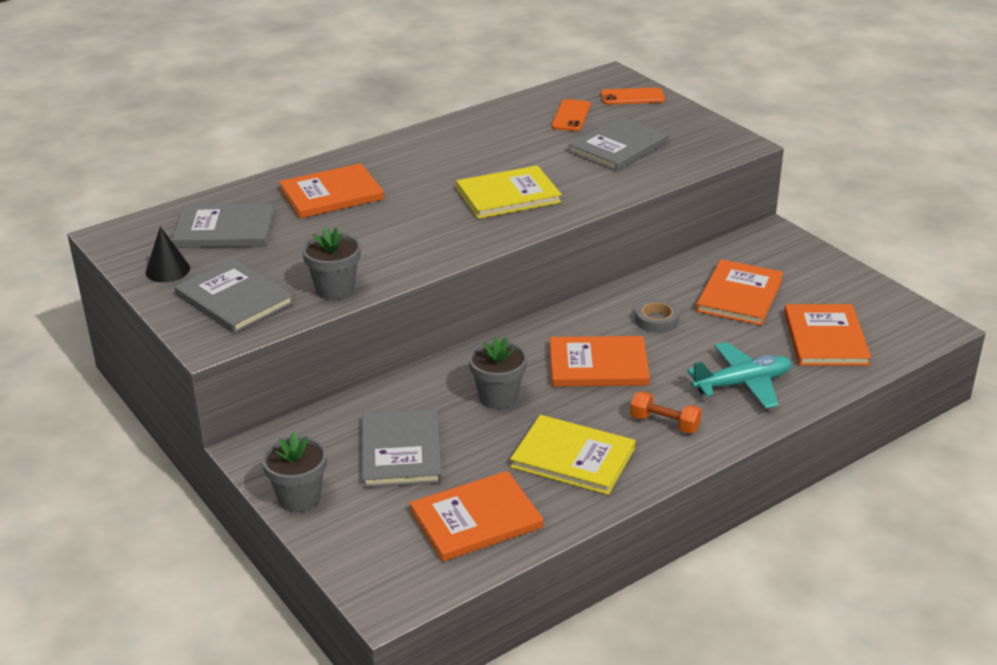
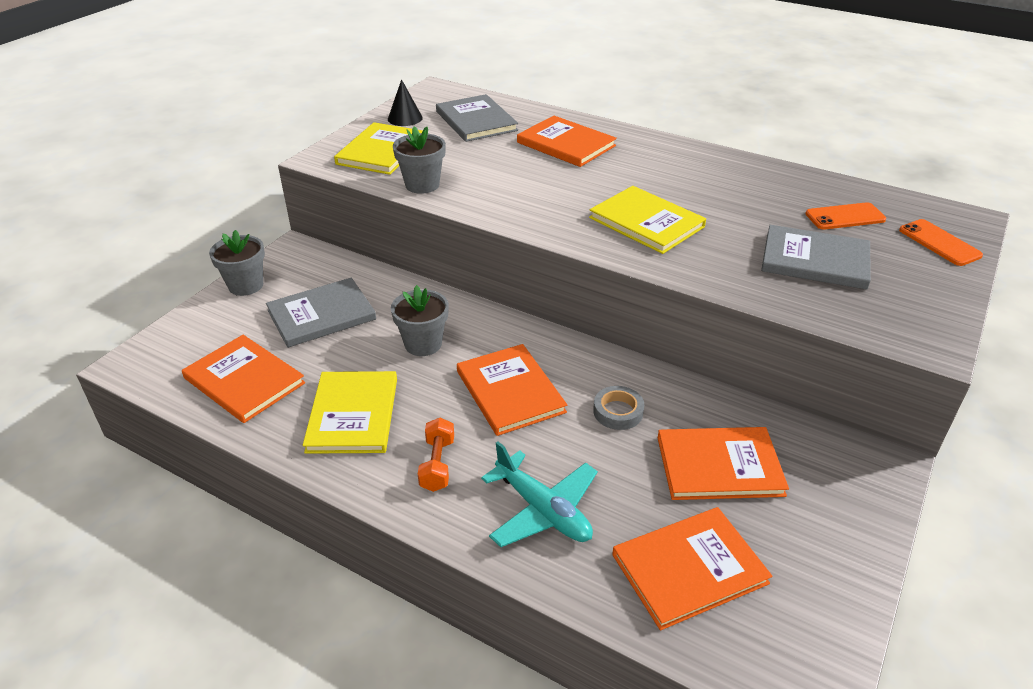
camera: 65 degrees right, 5 degrees up
grey book [175,258,294,334] -> yellow book [334,122,423,175]

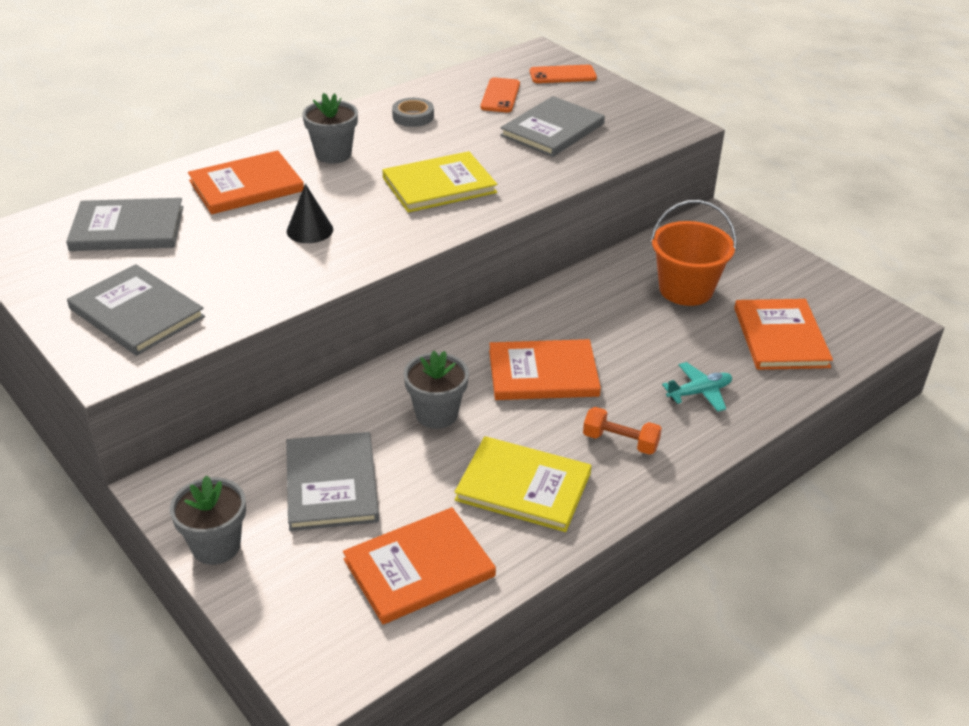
camera: 70 degrees left, 0 degrees up
yellow book [334,122,423,175] -> grey book [67,264,205,356]
black cone [388,79,423,126] -> black cone moved to [287,184,333,243]
grey flower pot [393,126,446,194] -> grey flower pot moved to [302,93,358,164]
turquoise plane [481,442,598,547] -> turquoise plane [662,362,732,412], size x0.64
grey tape [593,386,644,430] -> grey tape moved to [392,98,434,127]
orange book [658,427,789,500] -> orange bucket [650,200,737,306]

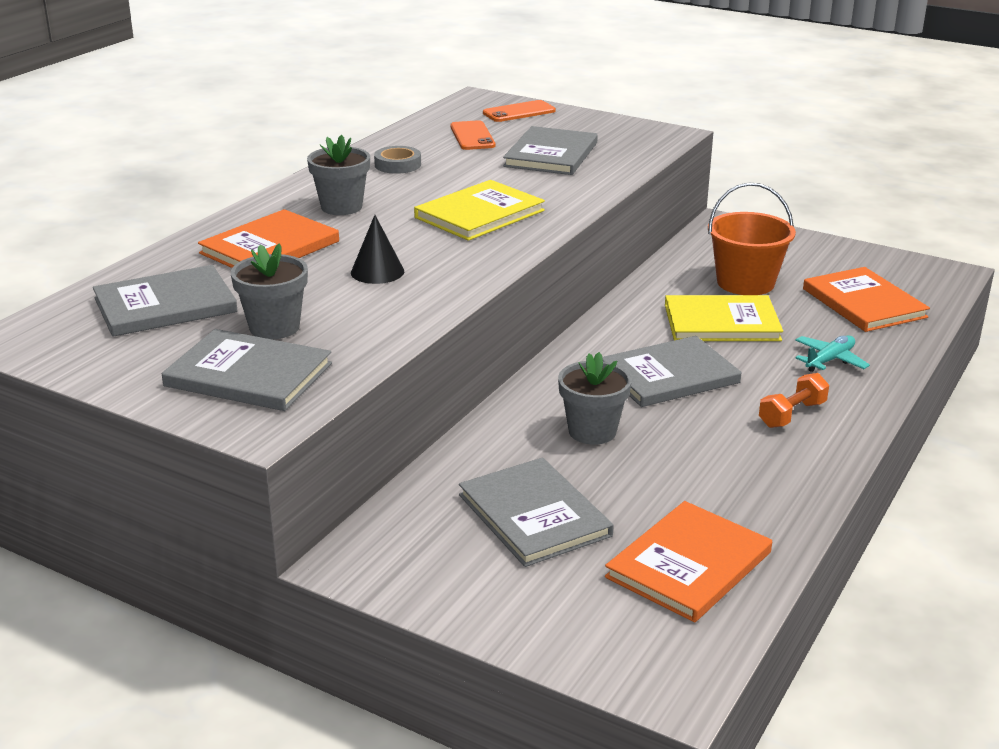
camera: 20 degrees left, 10 degrees down
grey flower pot [170,475,246,565] -> grey flower pot moved to [231,244,308,339]
yellow book [454,436,592,532] -> yellow book moved to [665,295,783,341]
orange book [489,339,601,400] -> grey book [602,336,742,407]
orange dumbbell [583,407,662,455] -> orange dumbbell turned 45 degrees counterclockwise [759,373,829,428]

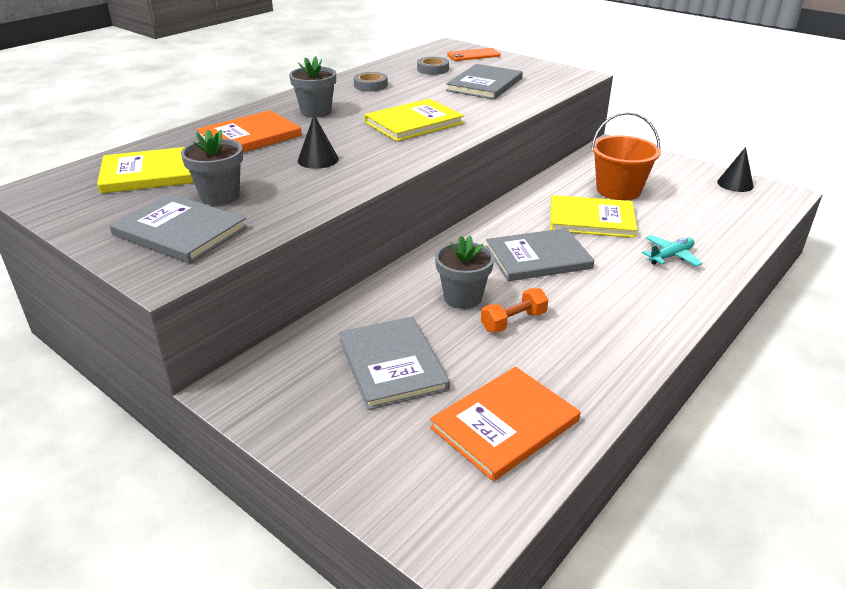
camera: 10 degrees right, 5 degrees up
grey book [93,265,238,337] -> yellow book [97,147,194,194]
orange phone [450,120,495,150] -> grey tape [417,57,449,75]
orange dumbbell [759,373,829,428] -> orange dumbbell moved to [481,288,548,333]
orange book [803,267,930,332] -> none
none -> black cone [717,147,754,192]

